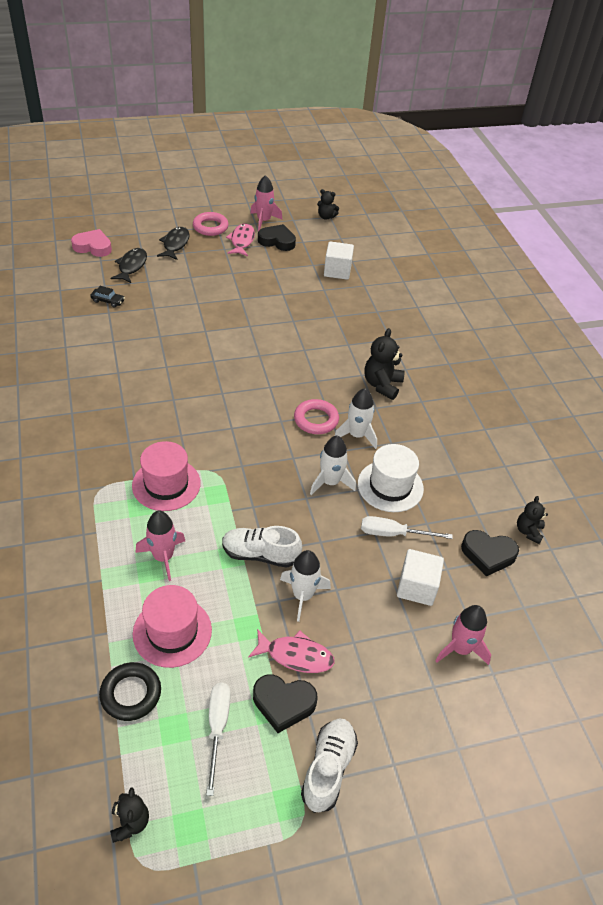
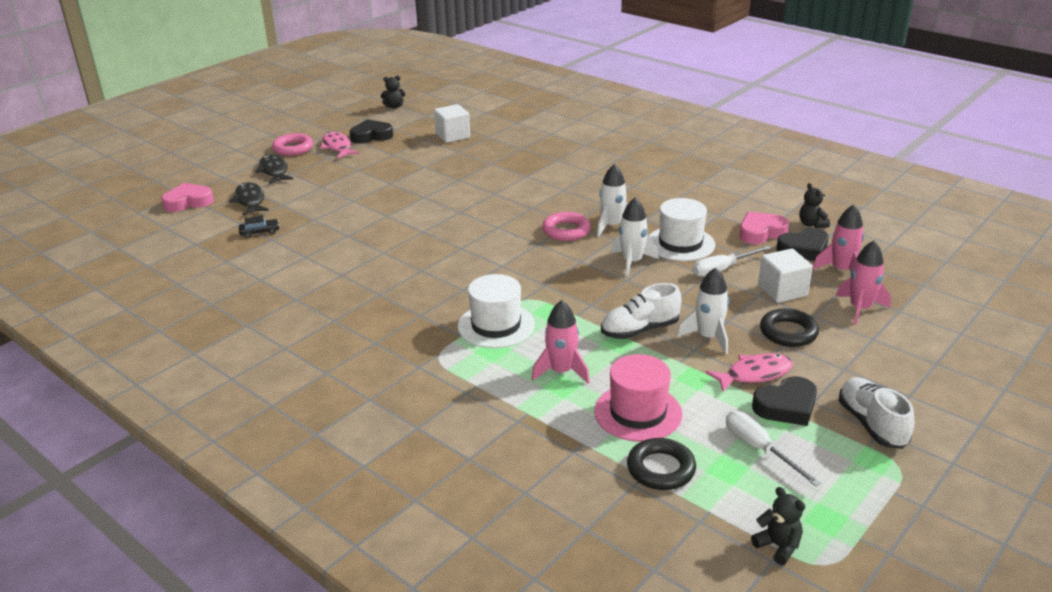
camera: 30 degrees left, 15 degrees down
pink hat [132,441,201,511] -> white hat [458,274,535,348]
pink rocket [250,175,282,231] -> pink rocket moved to [812,204,864,271]
black teddy bear [364,328,404,400] -> none
none -> pink heart [739,212,789,244]
none -> black ring [760,308,819,347]

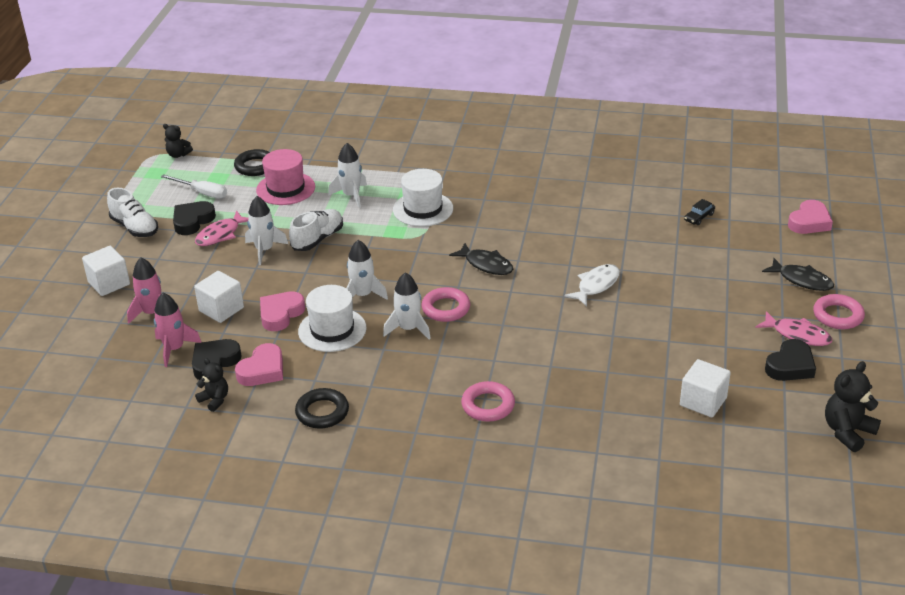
camera: 150 degrees right, 5 degrees up
black fish [229,182,269,215] -> black fish moved to [449,243,513,275]
black teddy bear [381,75,405,109] -> black teddy bear [825,361,881,452], size x1.60
pink rocket [531,300,590,384] -> white rocket [328,143,367,208]
white screwdriver [693,246,772,277] -> pink heart [260,291,305,331]
black ring [760,308,819,347] -> black ring moved to [295,388,349,428]
none -> white cube [82,246,130,296]
none -> pink ring [461,381,515,422]
none -> white fish [564,264,620,306]

